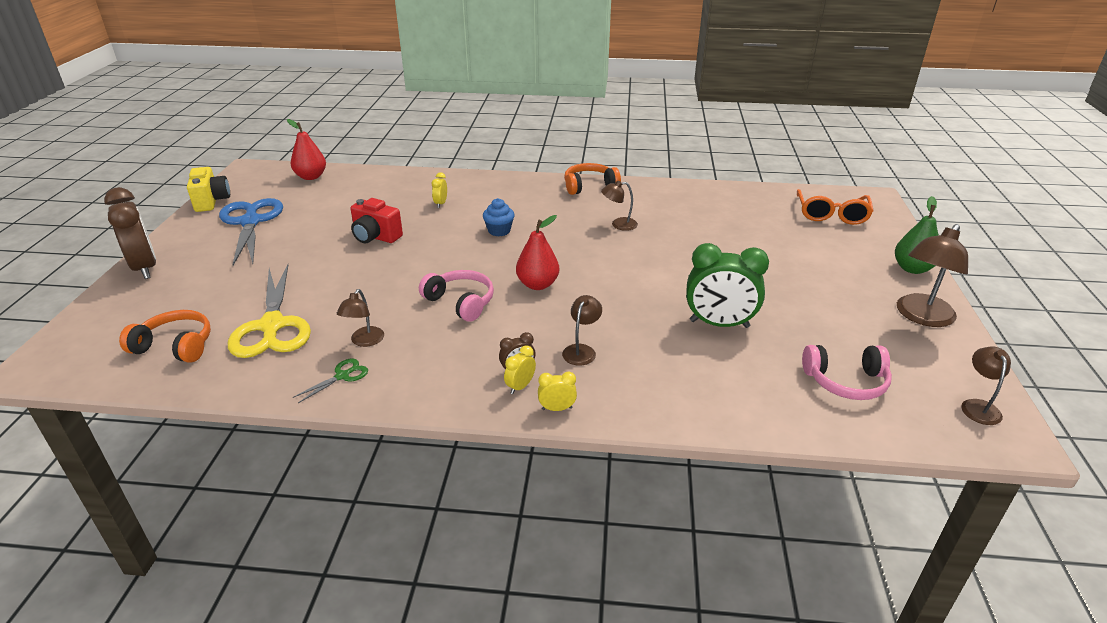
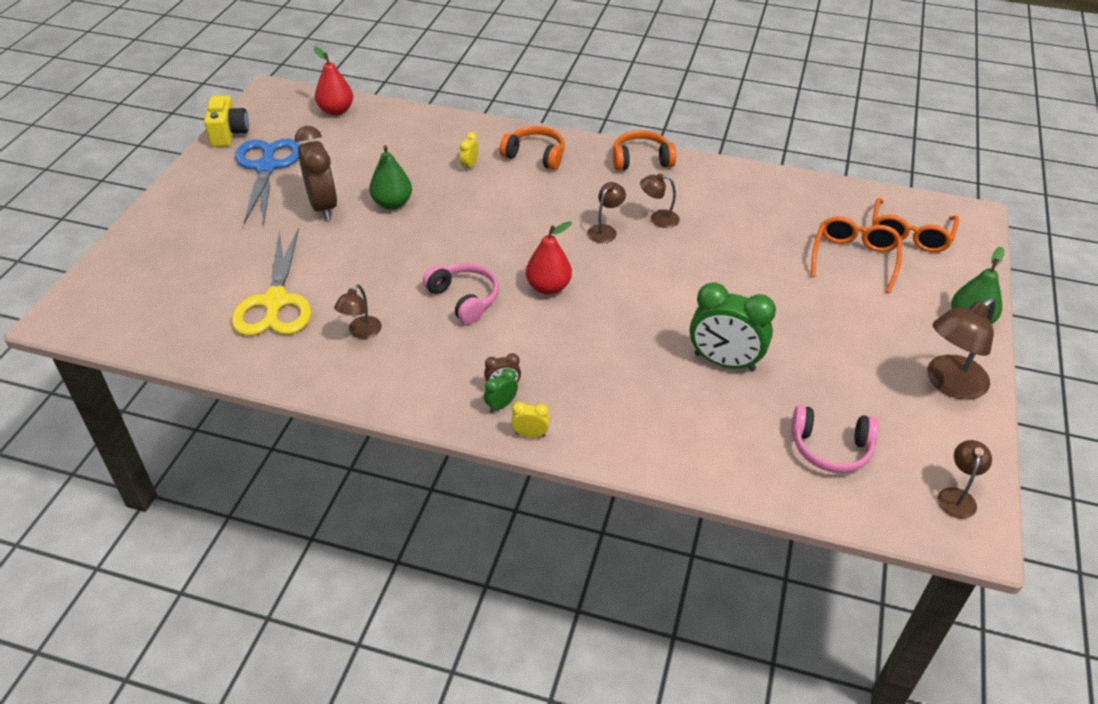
camera: 10 degrees right, 10 degrees up
brown clock [104,187,156,279] -> brown clock moved to [295,126,337,221]
orange headphones [119,310,211,363] -> orange headphones moved to [500,126,565,170]
green scissors [293,358,368,403] -> none
red camera [350,198,403,244] -> green pear [369,145,412,210]
blue cupcake [483,198,515,236] -> none
yellow clock [504,345,536,394] -> green clock [484,368,518,413]
brown lamp [562,295,602,366] -> brown lamp moved to [587,182,626,243]
none -> orange glasses [811,216,902,293]

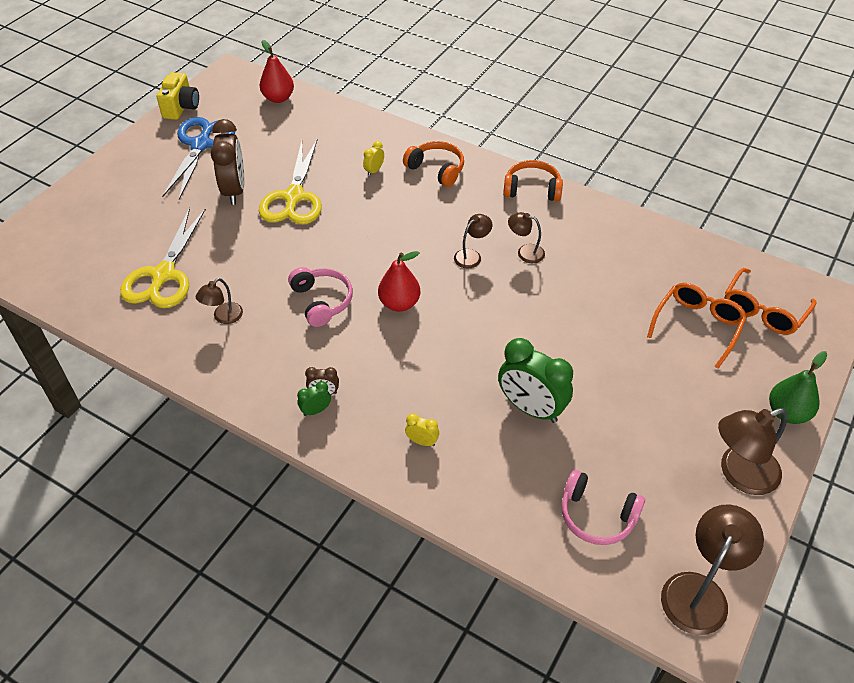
camera: 15 degrees right, 5 degrees up
green pear [369,145,412,210] -> yellow scissors [259,139,322,224]
yellow clock [511,402,550,438] -> yellow clock moved to [405,413,439,446]
brown lamp [937,440,992,519] -> brown lamp [661,504,764,635], size x1.79

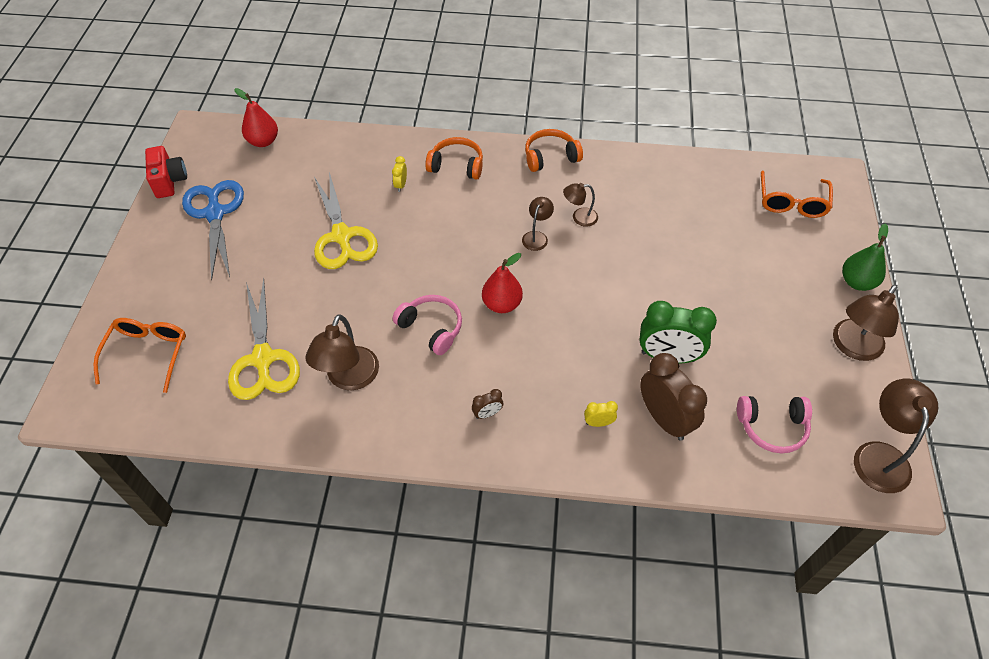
camera: 25 degrees left, 5 degrees up
yellow camera [157,72,199,120] -> red camera [145,146,187,198]
brown lamp [196,278,243,324] -> brown lamp [305,314,379,390], size x1.79
brown clock [211,119,244,205] -> brown clock moved to [640,353,707,441]
green clock [297,381,331,416] -> none
orange glasses [647,283,747,369] -> orange glasses moved to [94,318,186,393]

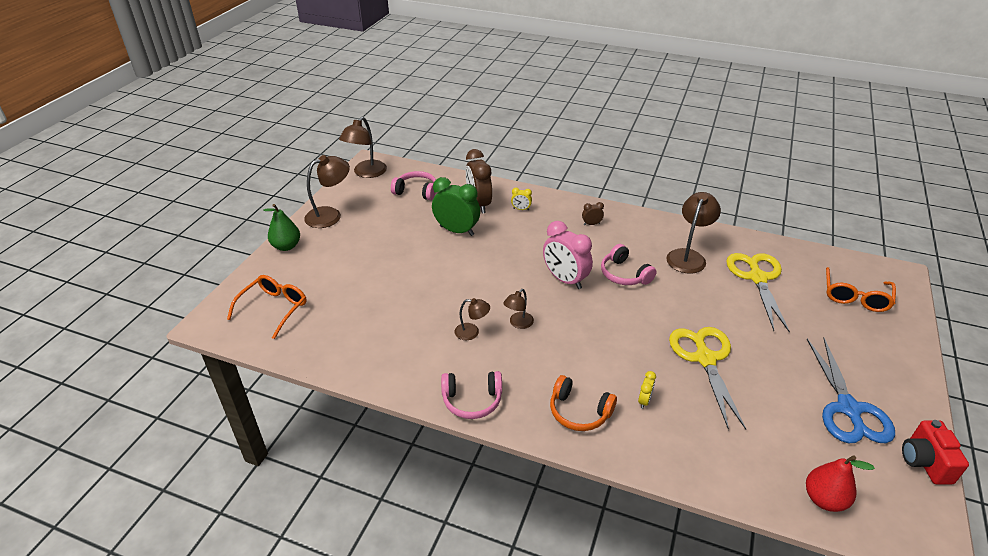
camera: 165 degrees left, 15 degrees down
red pear [482,253,523,313] -> pink clock [543,221,593,289]
orange headphones [525,129,583,172] -> pink headphones [441,371,502,419]

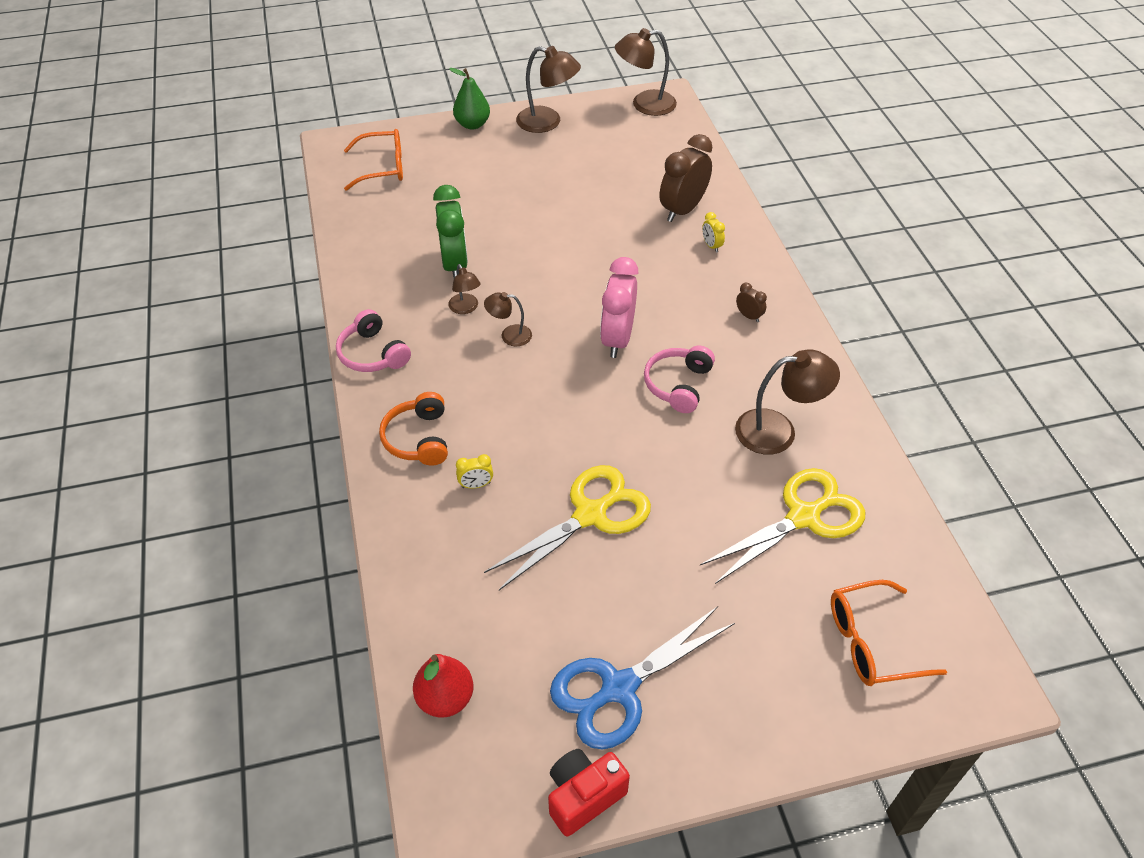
camera: 55 degrees right, 10 degrees up
pink headphones [391,171,436,200] -> none
green clock [432,177,480,236] -> green clock moved to [433,185,468,278]

